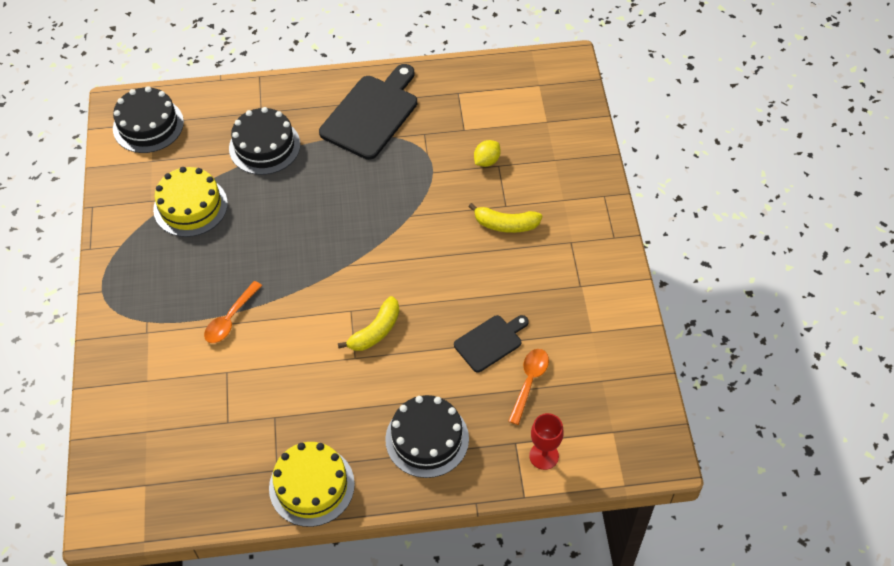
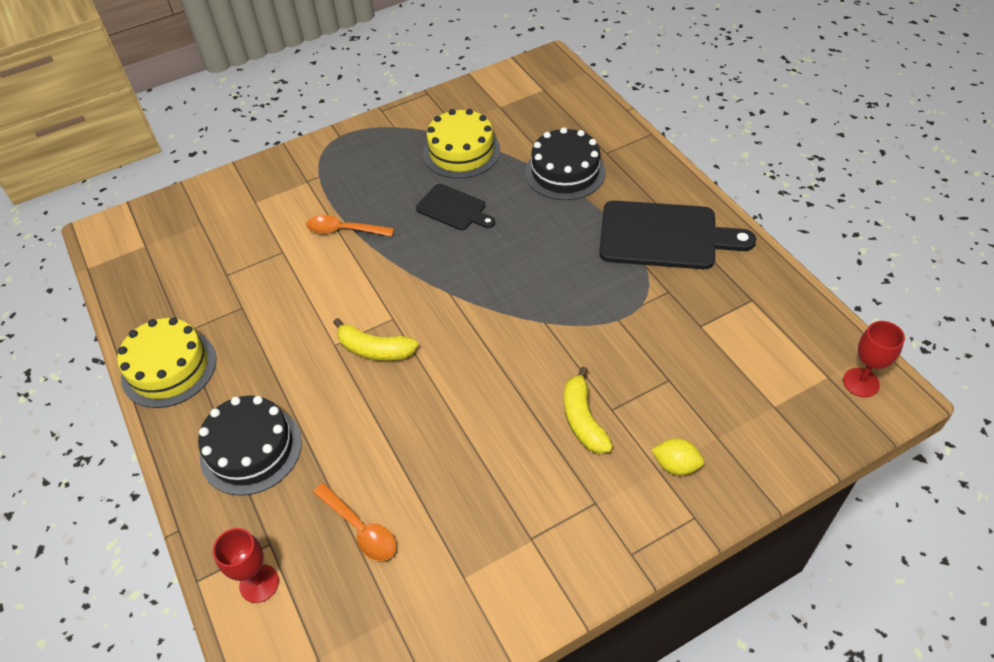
camera: 70 degrees right, 5 degrees down
black cake [113,86,184,153] -> none
black cutting board [454,315,529,372] -> black cutting board moved to [416,184,495,230]
yellow lemon [474,140,501,167] -> yellow lemon moved to [652,438,704,475]
orange spoon [508,349,549,425] -> orange spoon turned 45 degrees clockwise [313,483,396,561]
none -> red goblet [843,321,905,397]

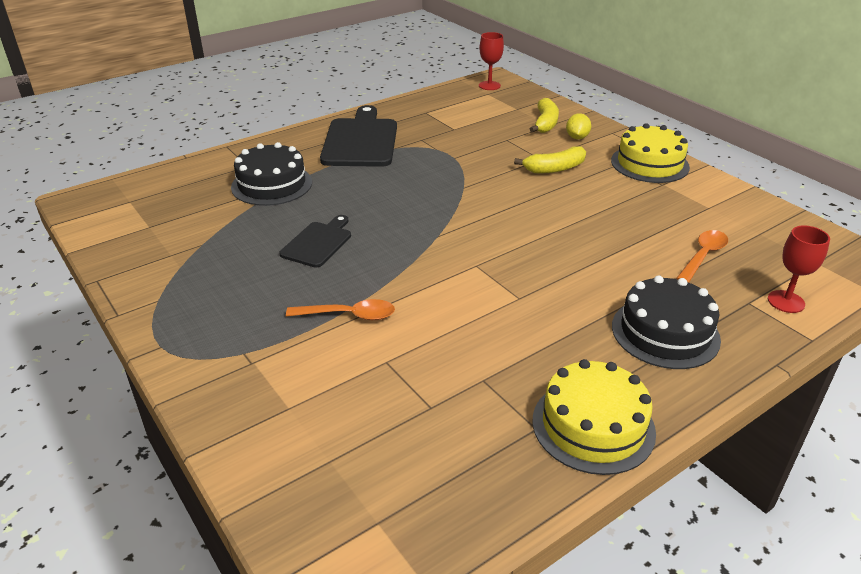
camera: 100 degrees left, 15 degrees down
orange spoon [306,215,394,236] -> orange spoon turned 90 degrees counterclockwise [286,299,395,320]
yellow banana [333,318,419,361] -> yellow banana moved to [530,98,559,133]
yellow cake [423,109,500,178] -> yellow cake moved to [611,123,690,183]

